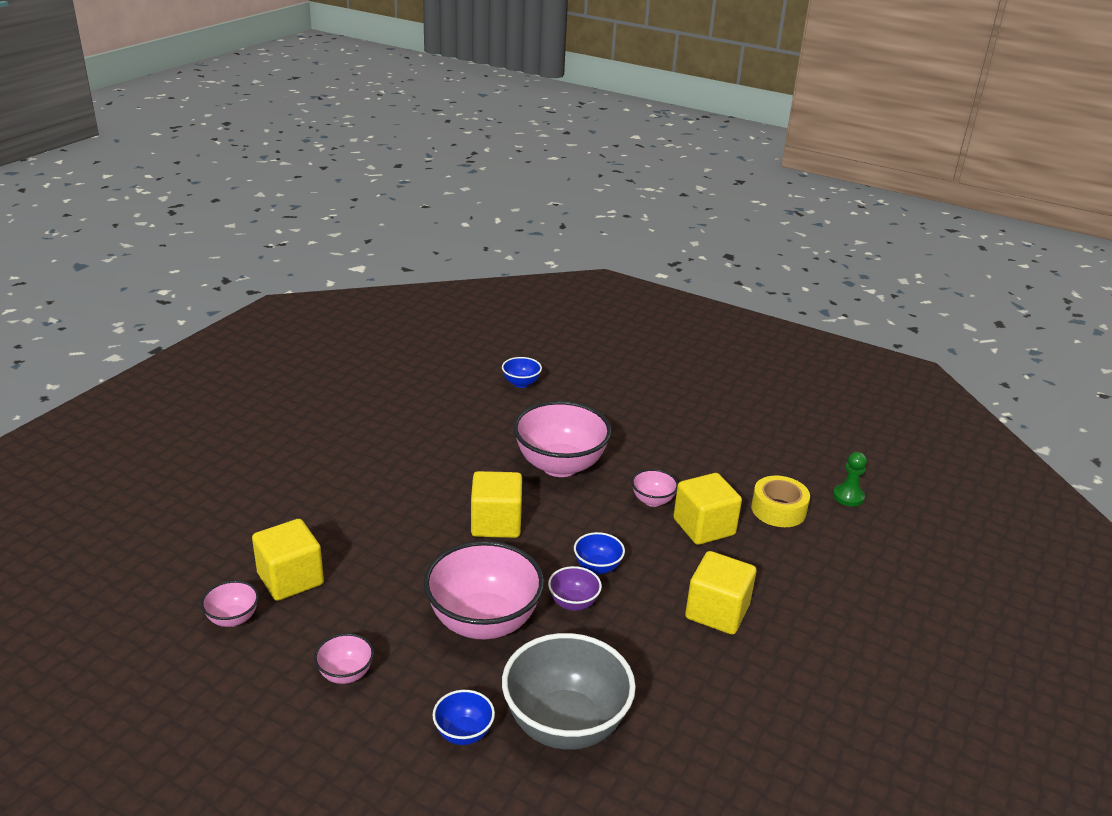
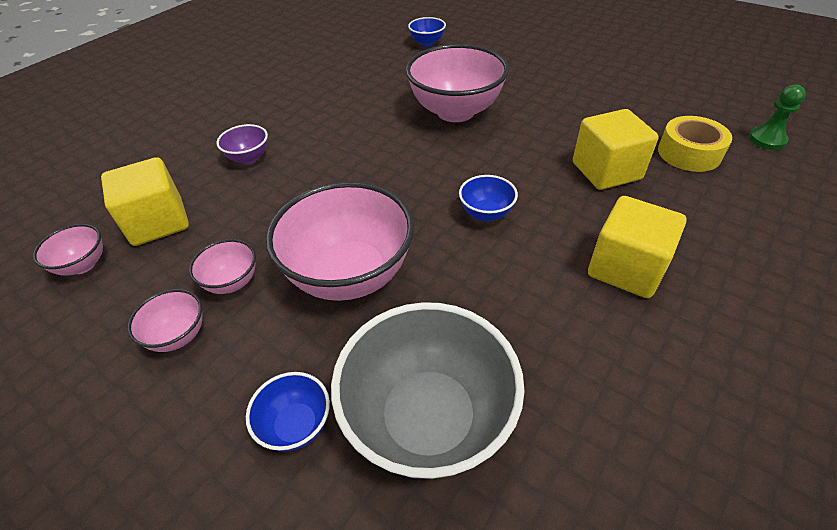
camera: 10 degrees right, 15 degrees up
yellow cube [471,471,522,538] -> none
purple bowl [548,566,602,611] -> purple bowl moved to [217,124,268,164]
pink bowl [631,469,678,507] -> pink bowl moved to [189,239,256,294]

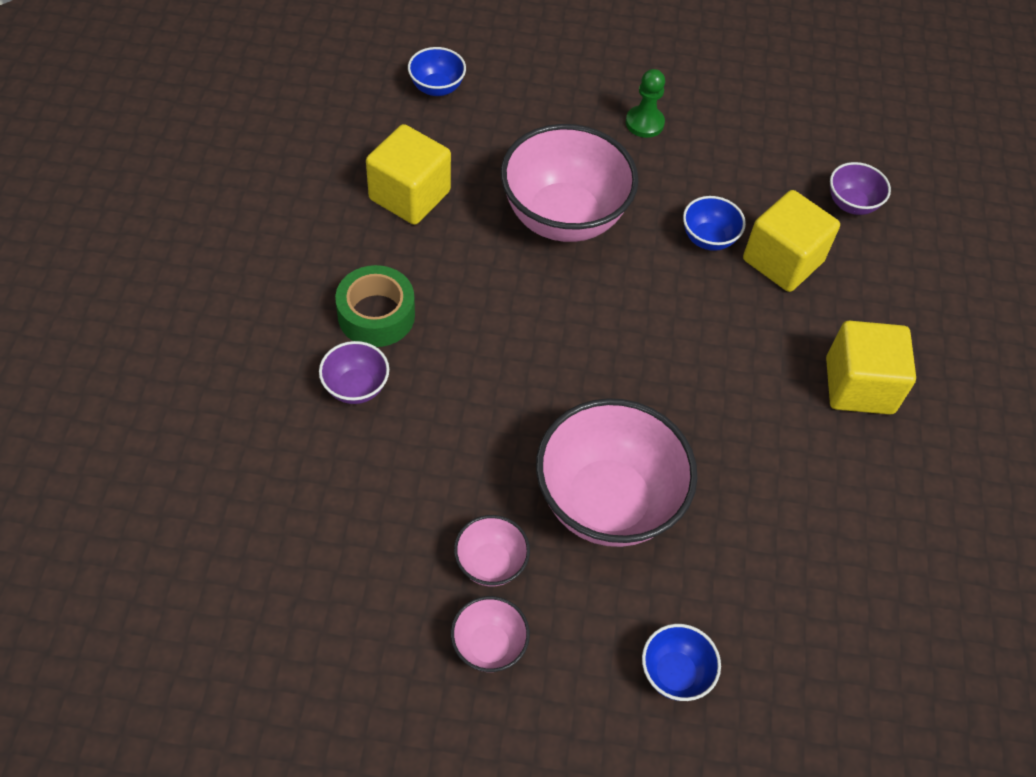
camera: 35 degrees left, 10 degrees up
pink bowl [33,224,103,275] -> none
yellow cube [101,157,189,246] -> yellow cube moved to [366,124,451,225]
grey bowl [331,302,525,479] -> none
blue bowl [459,175,518,222] -> blue bowl moved to [683,196,746,251]
yellow tape [658,116,732,172] -> purple bowl [830,162,891,215]
green pawn [749,85,806,150] -> green pawn moved to [626,69,665,138]
none -> green tape [335,265,415,347]

